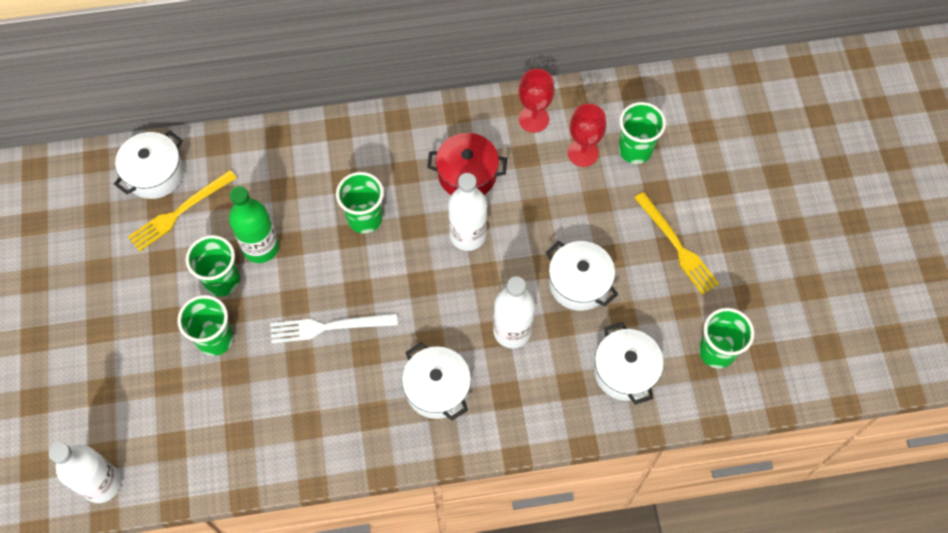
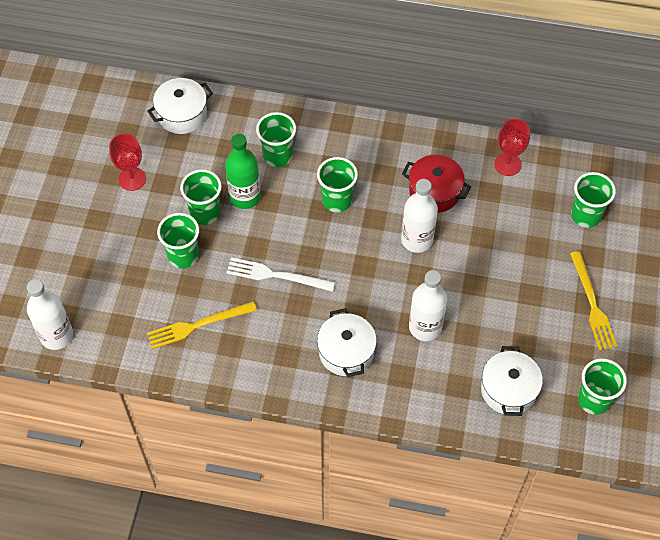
camera: 20 degrees right, 5 degrees down
yellow fork [128,170,237,252] -> yellow fork moved to [147,301,257,349]
white pot [546,241,618,311] -> none
red goblet [568,104,606,167] -> red goblet moved to [109,133,146,191]
none -> green cup [256,112,296,167]

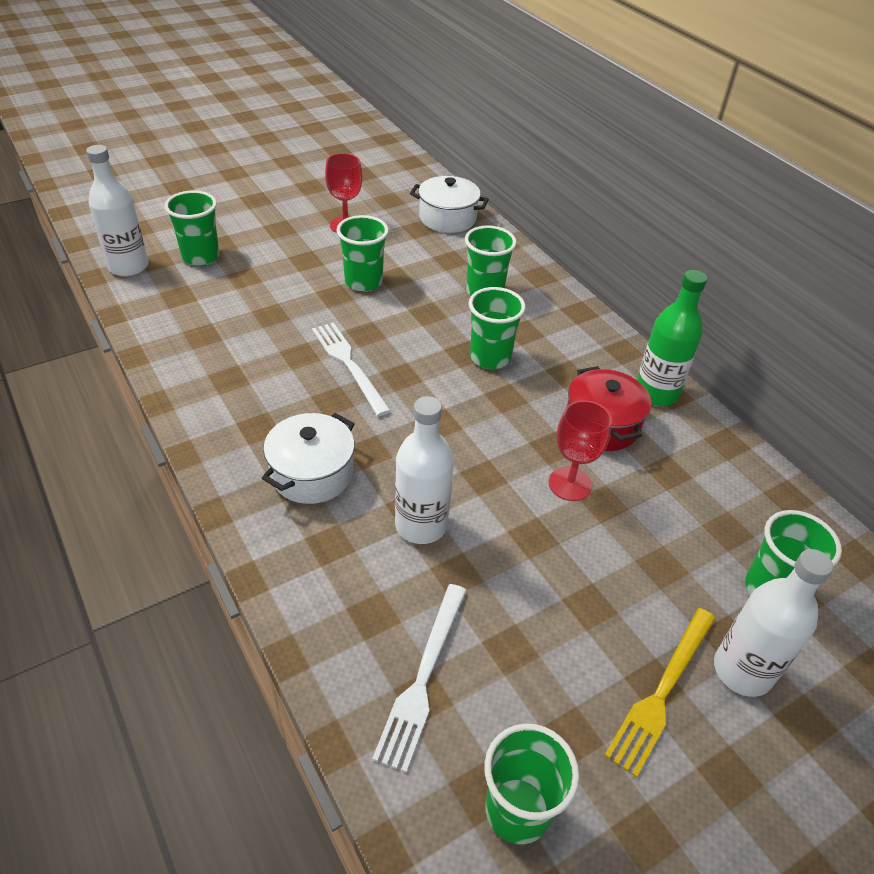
camera: 45 degrees right, 15 degrees down
yellow fork [147,301,257,349] -> none
green cup [157,213,199,269] -> green cup moved to [164,190,219,266]
green bottle [225,134,261,209] -> green bottle moved to [637,270,707,406]
white bottle [401,179,438,253] -> white bottle moved to [714,549,833,697]
white pot [481,346,543,416] -> white fork [372,584,467,773]
red goblet [494,119,530,176] -> red goblet moved to [548,400,612,501]

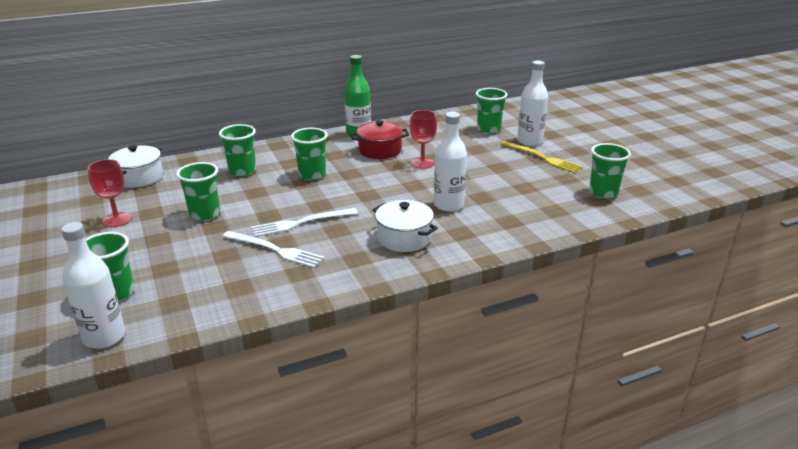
camera: 80 degrees left, 15 degrees down
white fork [372,584,467,773] -> white fork moved to [222,231,324,268]

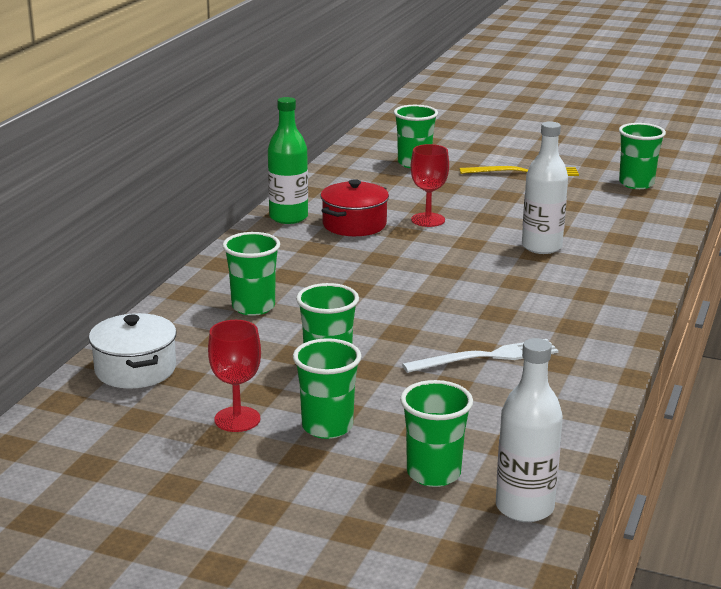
camera: 45 degrees left, 5 degrees down
white fork [252,208,358,237] -> none
green cup [291,128,328,181] -> green cup moved to [293,338,362,439]
white pot [373,200,438,252] -> none
white bottle [517,61,548,146] -> none

